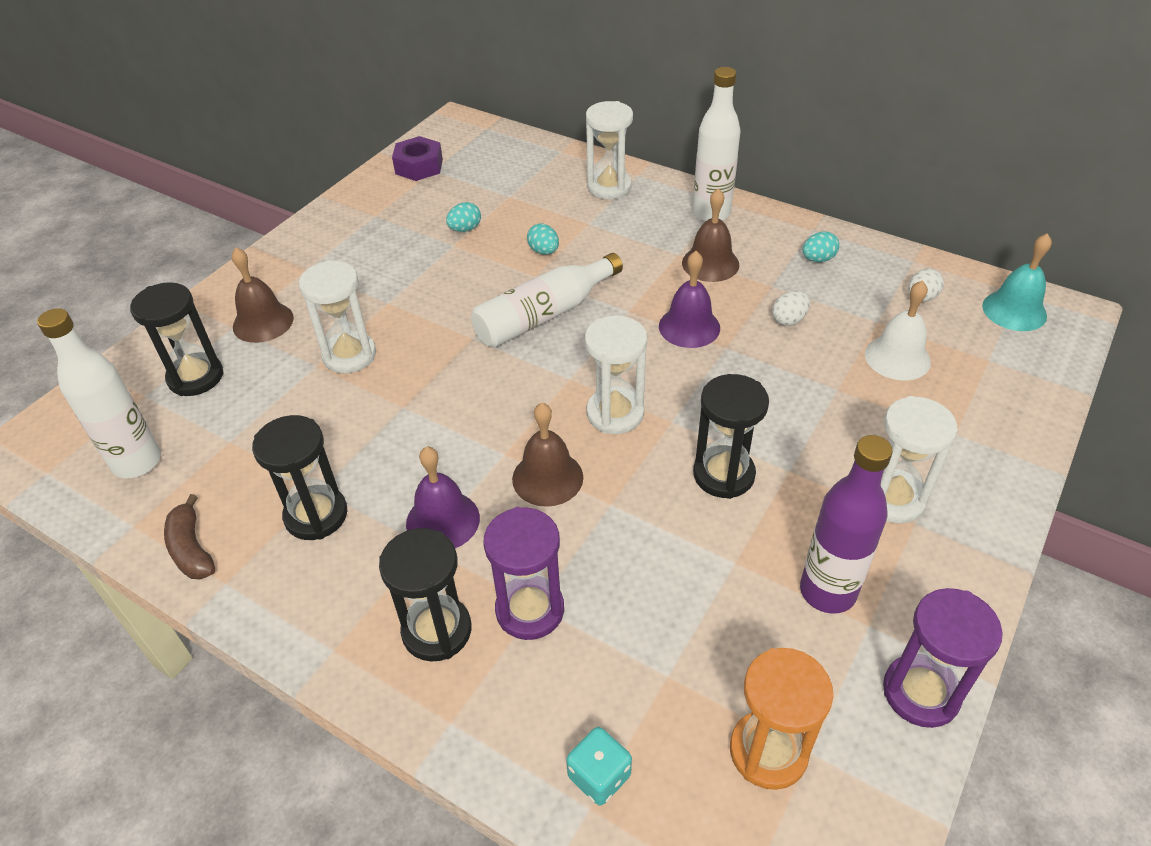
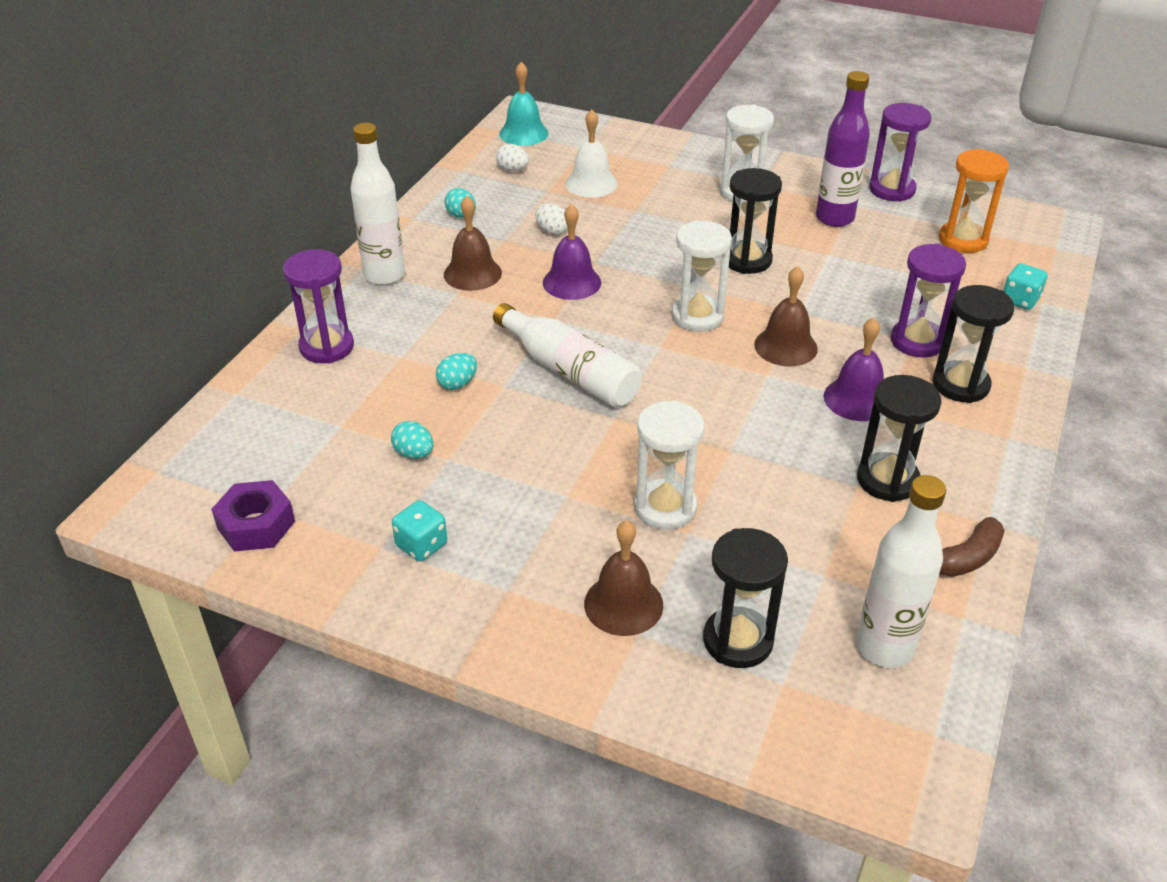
camera: 100 degrees left, 5 degrees down
white hourglass [586,101,633,199] -> purple hourglass [283,249,354,364]
none -> turquoise dice [392,500,447,561]

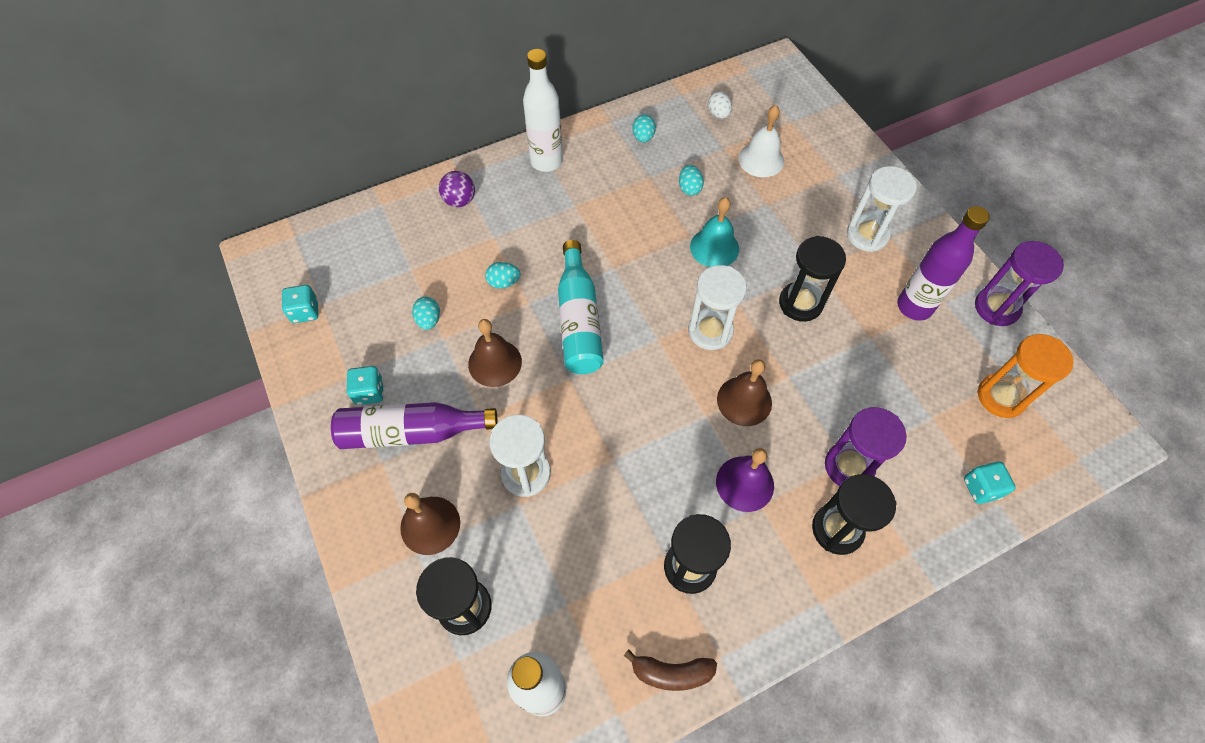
camera: 40 degrees right, 20 degrees up
purple nut [211,480,295,552] -> turquoise dice [282,285,318,323]
purple hourglass [283,249,354,364] -> purple ball [439,171,475,207]
brown bell [444,196,502,291] -> brown bell moved to [468,319,522,387]
white bottle [493,303,641,408] -> turquoise bottle [558,240,604,374]
turquoise bell [499,62,548,146] -> turquoise bell moved to [690,197,739,267]
white egg [535,204,568,235] -> turquoise egg [679,165,704,196]
purple bell [543,204,601,300] -> none
none -> purple bottle [331,402,498,449]

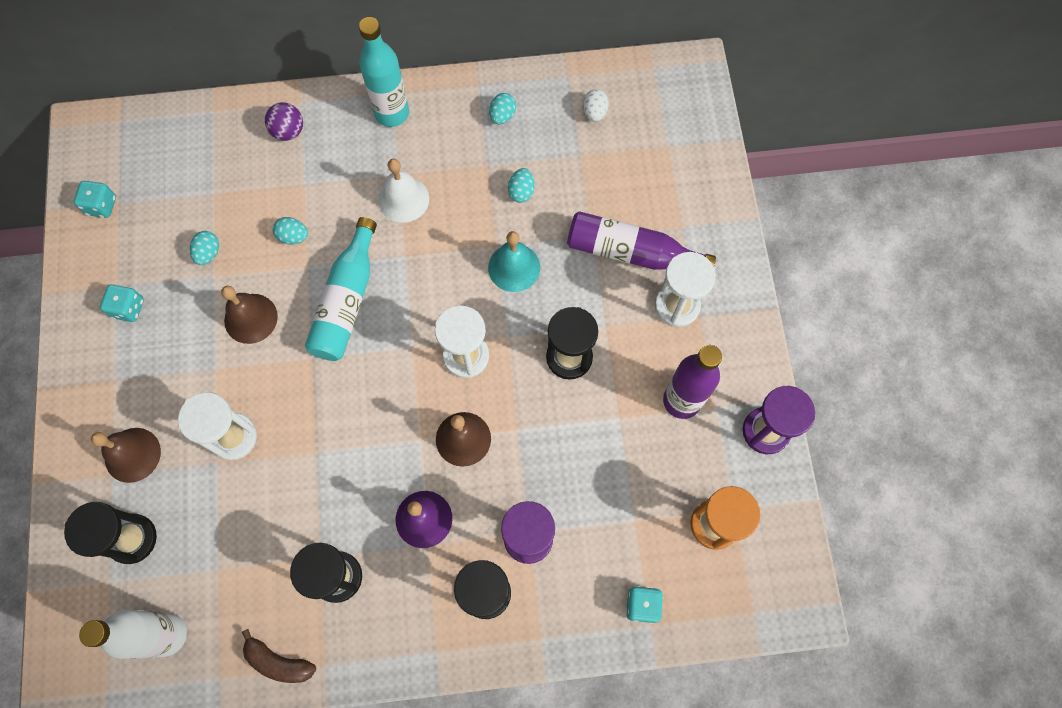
camera: 20 degrees right, 10 degrees up
purple bottle [331,402,498,449] -> purple bottle moved to [567,211,716,270]
white bottle [523,49,563,172] -> turquoise bottle [359,17,409,127]
white bell [738,105,784,177] -> white bell moved to [378,158,429,223]

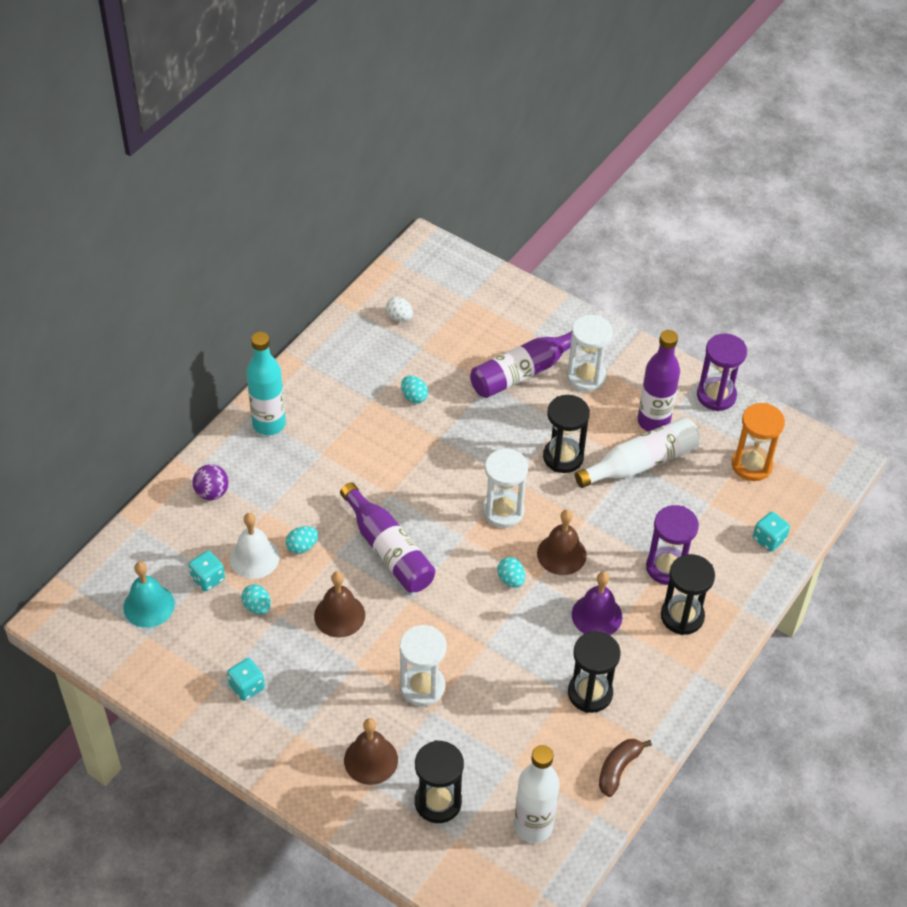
camera: 50 degrees left, 20 degrees down
turquoise dice [74,181,116,218] -> turquoise dice moved to [188,551,225,592]
brown banana [242,629,316,683] -> brown banana turned 150 degrees clockwise [599,739,652,797]
turquoise bottle [305,217,377,361] -> purple bottle [340,482,435,592]
white bell [378,158,429,223] -> white bell moved to [230,513,280,579]
turquoise bell [488,231,540,292] -> turquoise bell moved to [123,561,175,628]
turquoise egg [489,93,516,125] -> turquoise egg moved to [497,557,525,588]
none -> white bottle [575,417,700,488]

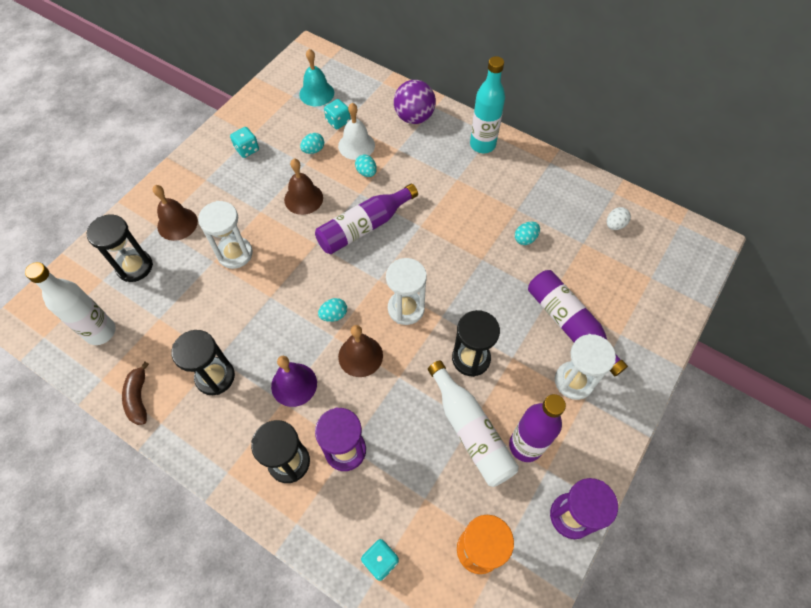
camera: 90 degrees right, 10 degrees up
purple ball [192,464,229,500] -> purple ball [394,80,436,124], size x1.55
brown banana [599,739,652,797] -> brown banana turned 135 degrees counterclockwise [122,362,149,425]

